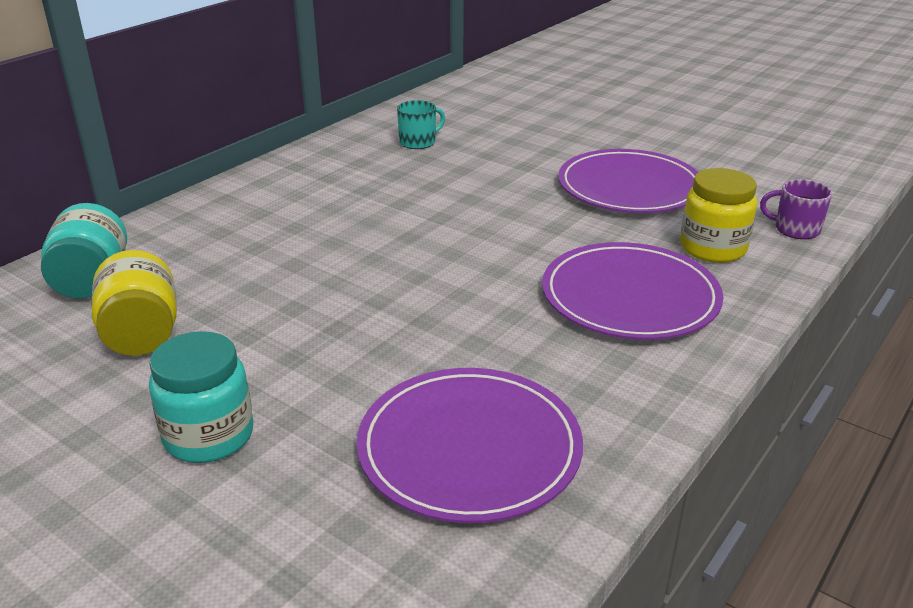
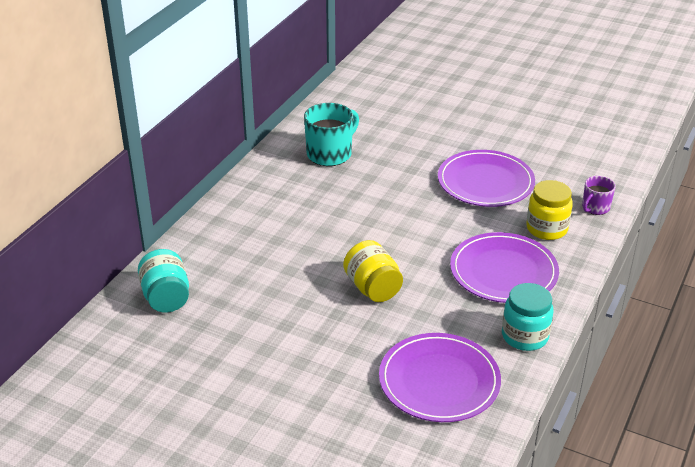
camera: 10 degrees left, 5 degrees up
yellow jar [91,250,177,356] -> yellow jar moved to [343,240,403,302]
turquoise jar [149,331,253,463] -> turquoise jar moved to [502,283,554,351]
turquoise mug [397,100,445,149] -> turquoise mug [304,103,359,166], size x1.74
purple mug [760,179,832,239] -> purple mug turned 60 degrees counterclockwise [582,176,616,215]

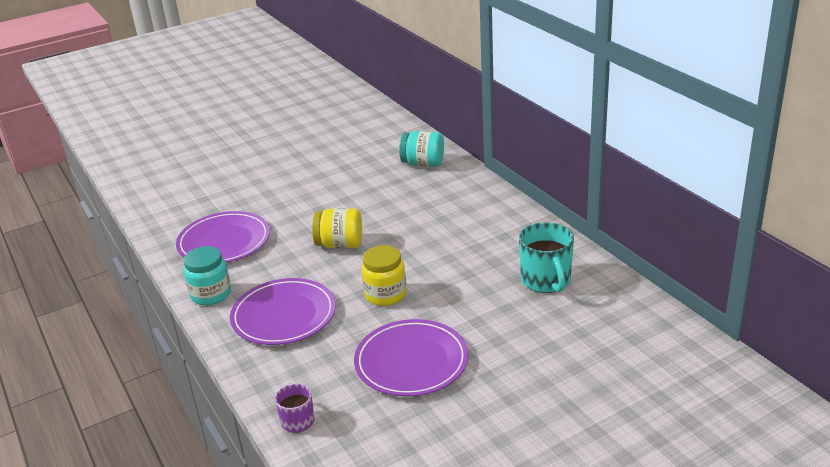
camera: 125 degrees right, 5 degrees down
yellow jar [526,180,573,240] -> yellow jar moved to [361,245,407,306]

